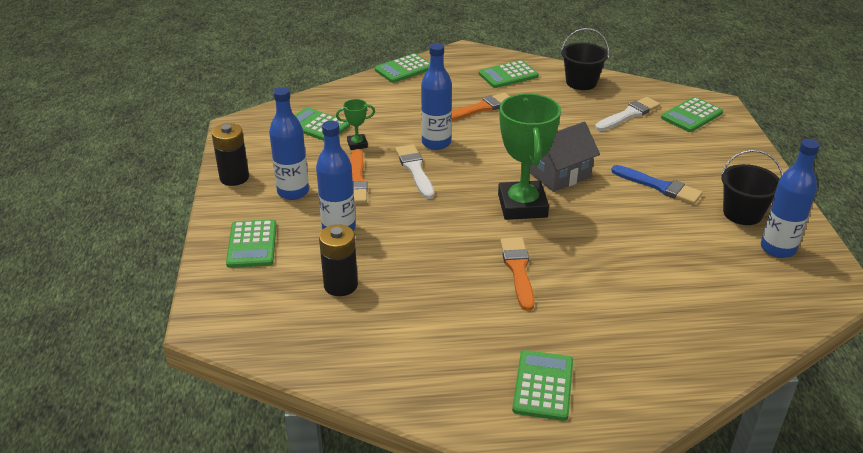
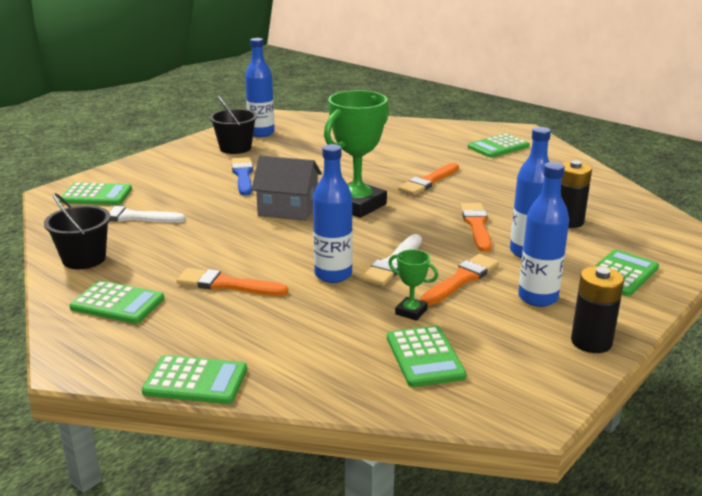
camera: 135 degrees left, 10 degrees down
none -> orange brush [461,203,492,252]

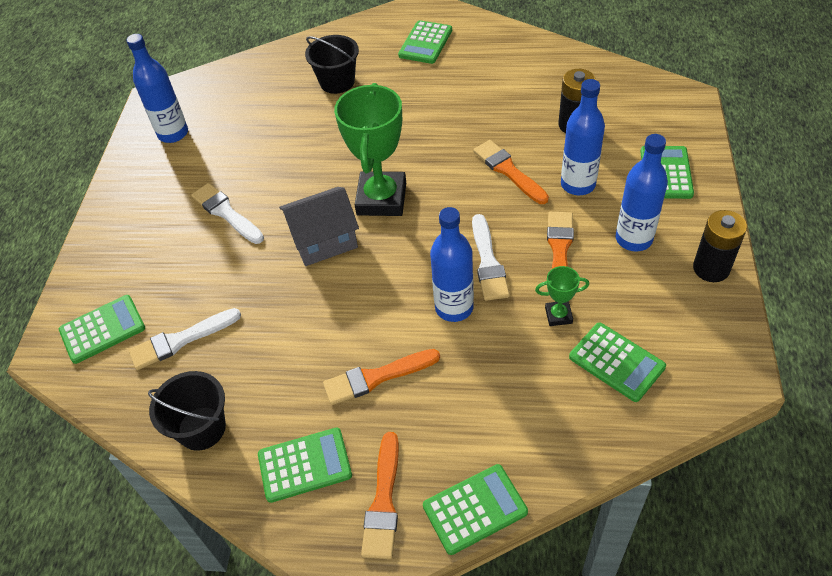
camera: 30 degrees left, 25 degrees up
black bucket [209,96,257,154] -> black bucket moved to [305,35,359,94]
blue brush [232,157,253,196] -> white brush [191,183,264,244]
orange brush [398,163,459,195] -> orange brush moved to [361,432,399,559]

